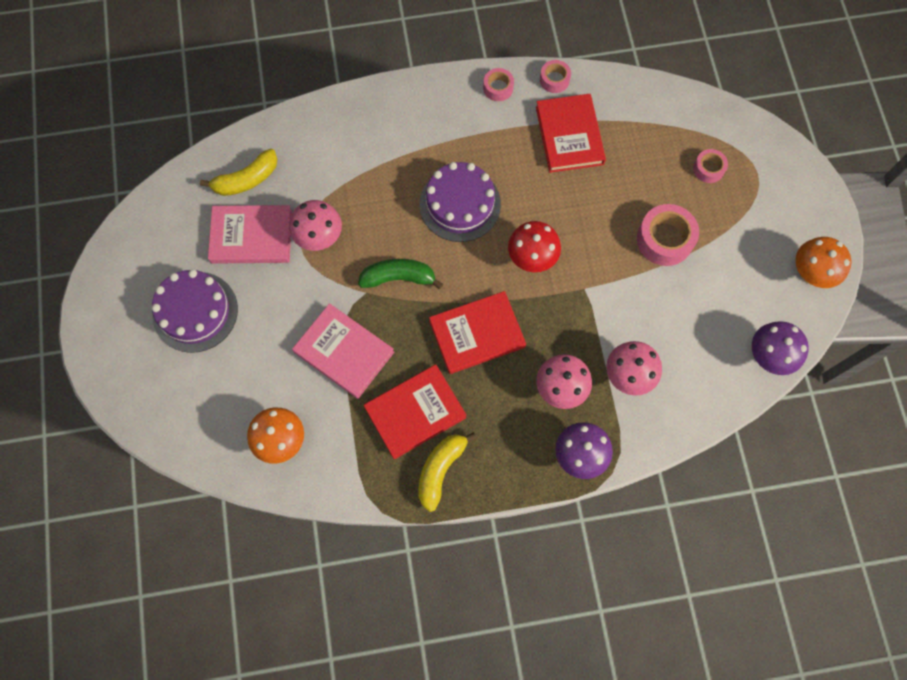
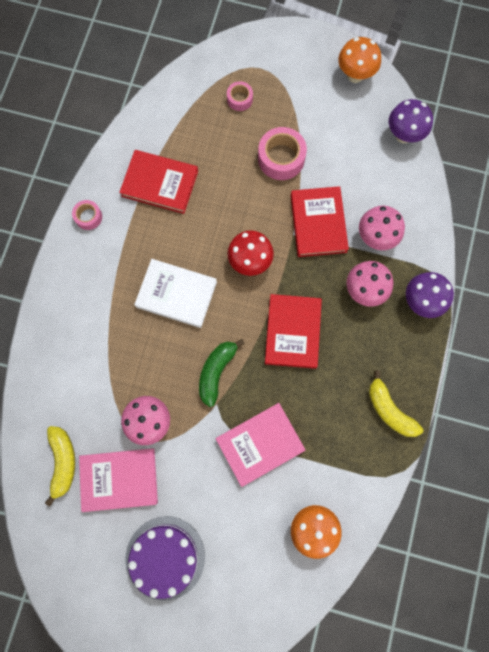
camera: 65 degrees left, 5 degrees up
pink book [208,205,292,264] -> pink book turned 60 degrees clockwise [79,448,158,512]
red book [364,364,467,460] -> red book moved to [291,186,349,257]
purple cake [420,162,501,242] -> white book [134,259,217,328]
pink tape [540,60,571,93] -> none

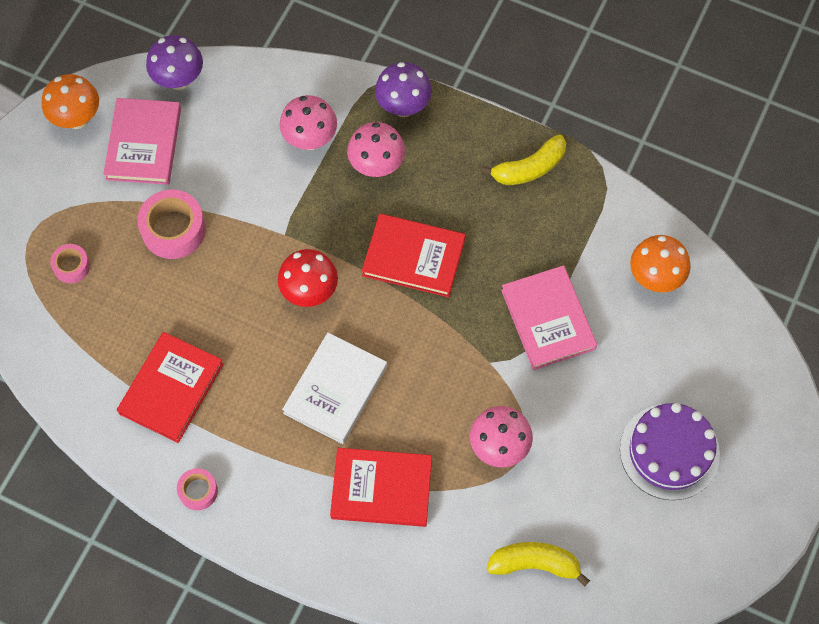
camera: 80 degrees left, 10 degrees down
pink book [79,448,158,512] -> pink book moved to [103,98,181,185]
green banana [199,339,245,407] -> none
red book [291,186,349,257] -> red book moved to [330,448,432,527]

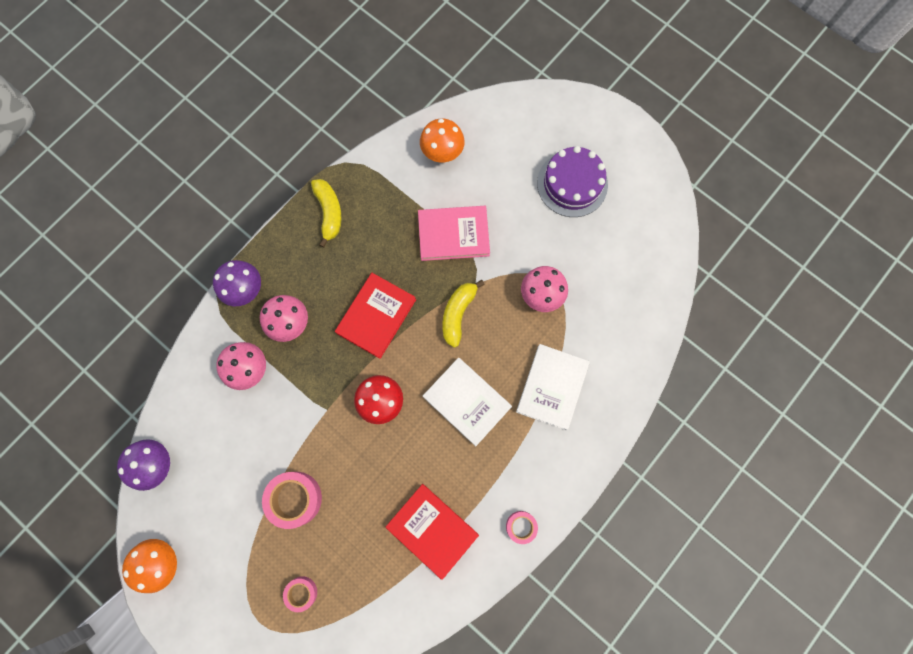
camera: 75 degrees left, 10 degrees up
pink book [103,98,181,185] -> none
red book [330,448,432,527] -> white book [516,344,590,430]
yellow banana [487,542,590,587] -> yellow banana moved to [443,280,485,348]

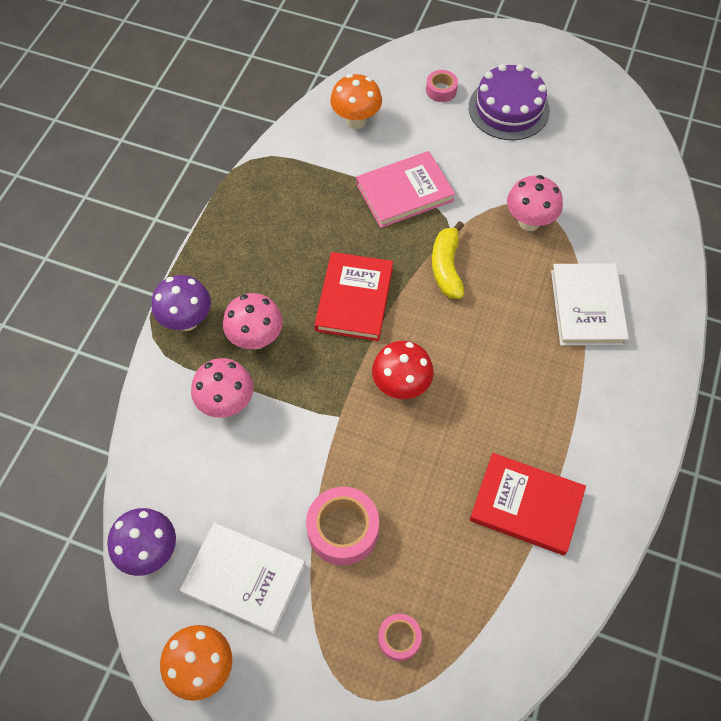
camera: 20 degrees left, 15 degrees down
yellow banana [311,179,342,248] -> none
white book [423,358,512,446] -> white book moved to [180,523,305,634]
pink tape [506,511,538,544] -> pink tape moved to [426,70,458,102]

